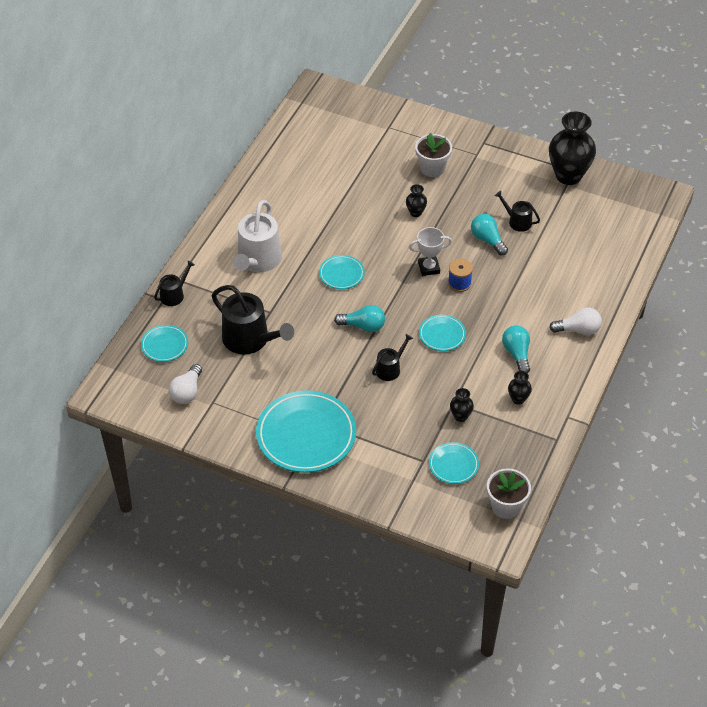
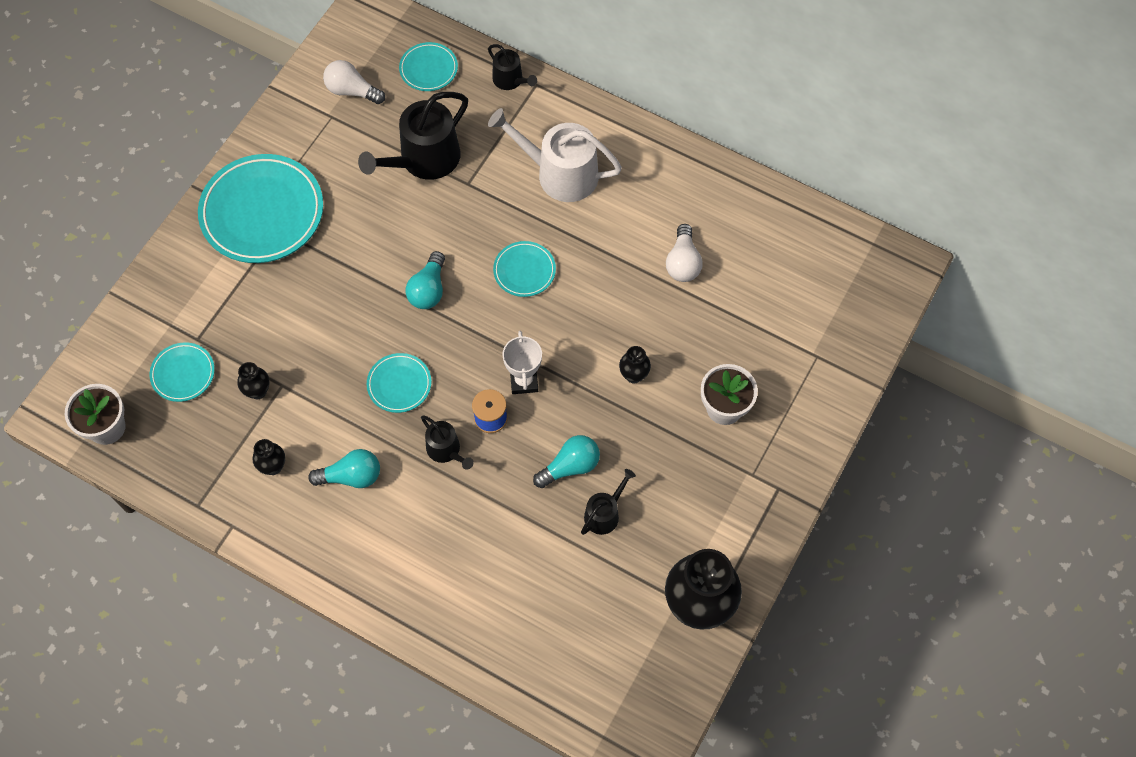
camera: 95 degrees right, 15 degrees up
black watering can [372,334,413,381] -> black watering can moved to [421,415,474,470]
white light bulb [549,308,602,335] -> white light bulb moved to [666,224,703,282]

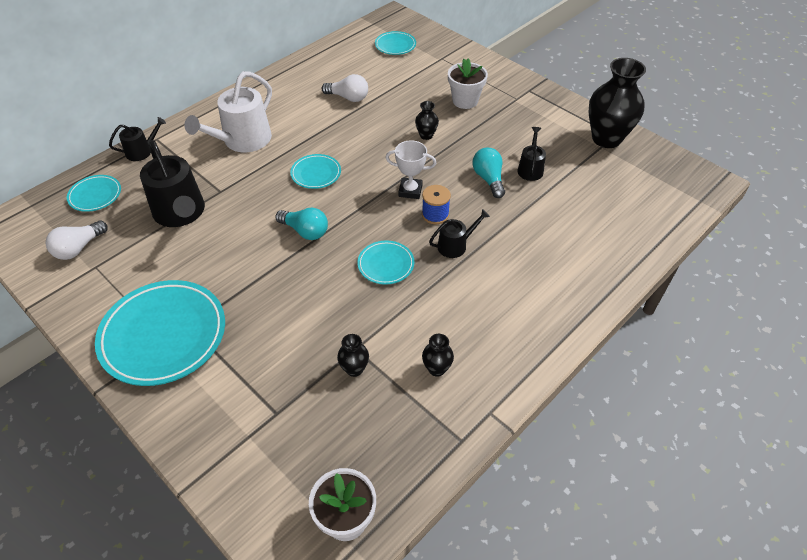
camera: 75 degrees left, 15 degrees down
turquoise plate [150,342,215,402] -> turquoise plate moved to [375,31,416,55]
turquoise light bulb [308,449,380,488] -> none
black watering can [581,469,636,535] -> black watering can turned 45 degrees clockwise [517,127,546,181]

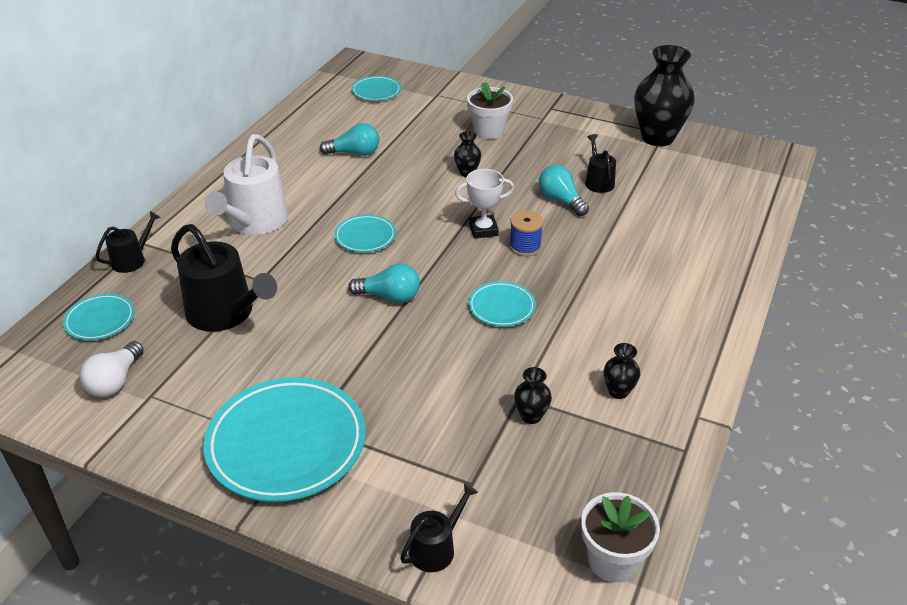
camera: 20 degrees left, 10 degrees down
white light bulb [321,74,368,102] -> turquoise light bulb [320,123,379,156]
black watering can [429,209,490,258] -> black watering can moved to [400,483,478,572]

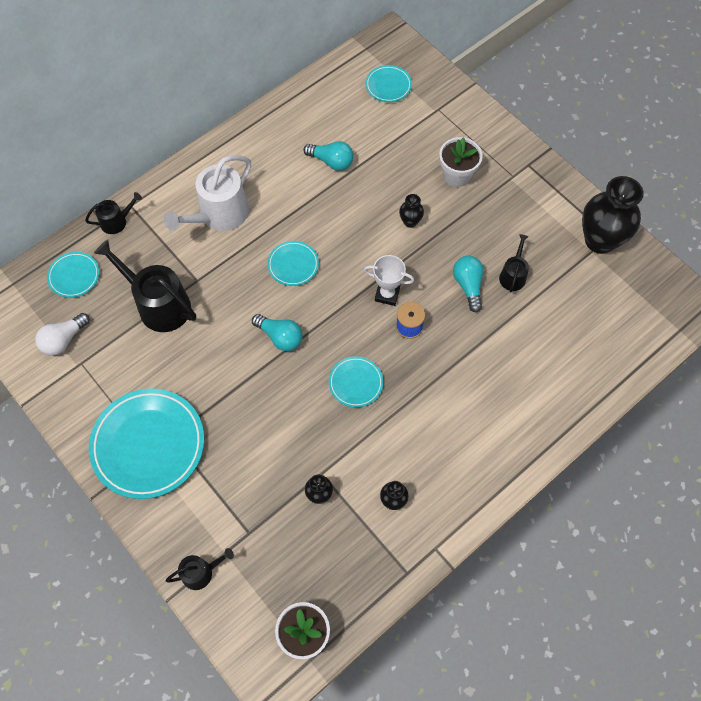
camera: 25 degrees right, 25 degrees up
black watering can [171,224,277,332] -> black watering can turned 150 degrees clockwise [94,240,196,332]

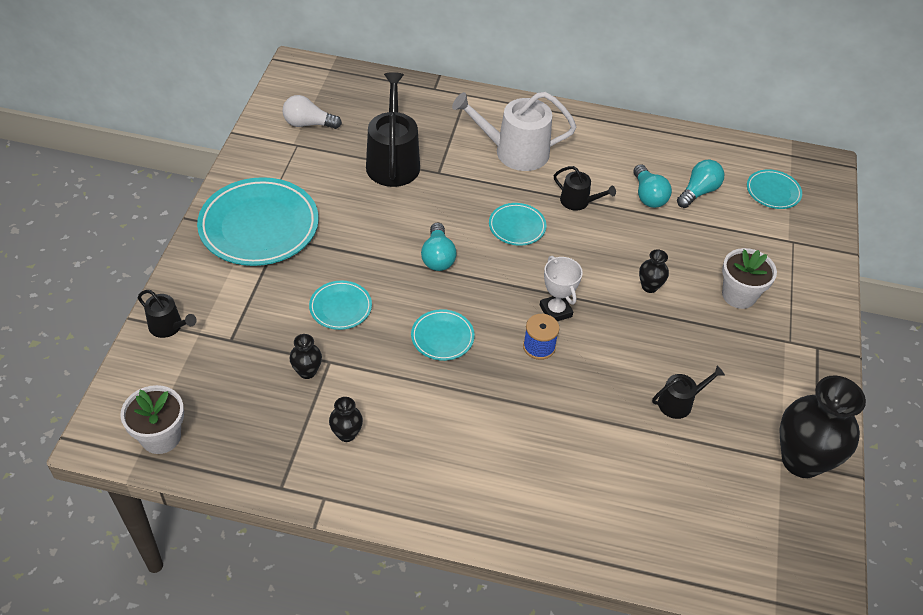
camera: 50 degrees right, 15 degrees down
turquoise plate [47,252,99,298] -> turquoise plate moved to [309,281,372,330]
black watering can [85,192,142,234] -> black watering can moved to [554,166,616,211]
turquoise light bulb [453,256,484,313] -> turquoise light bulb moved to [677,160,724,208]

